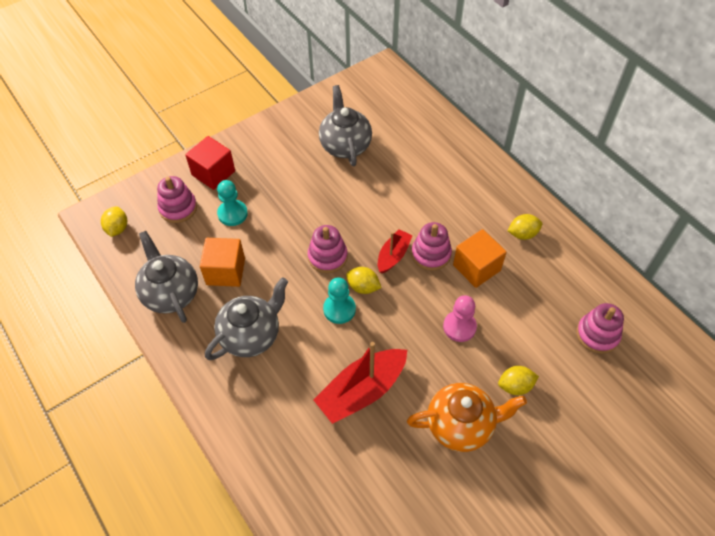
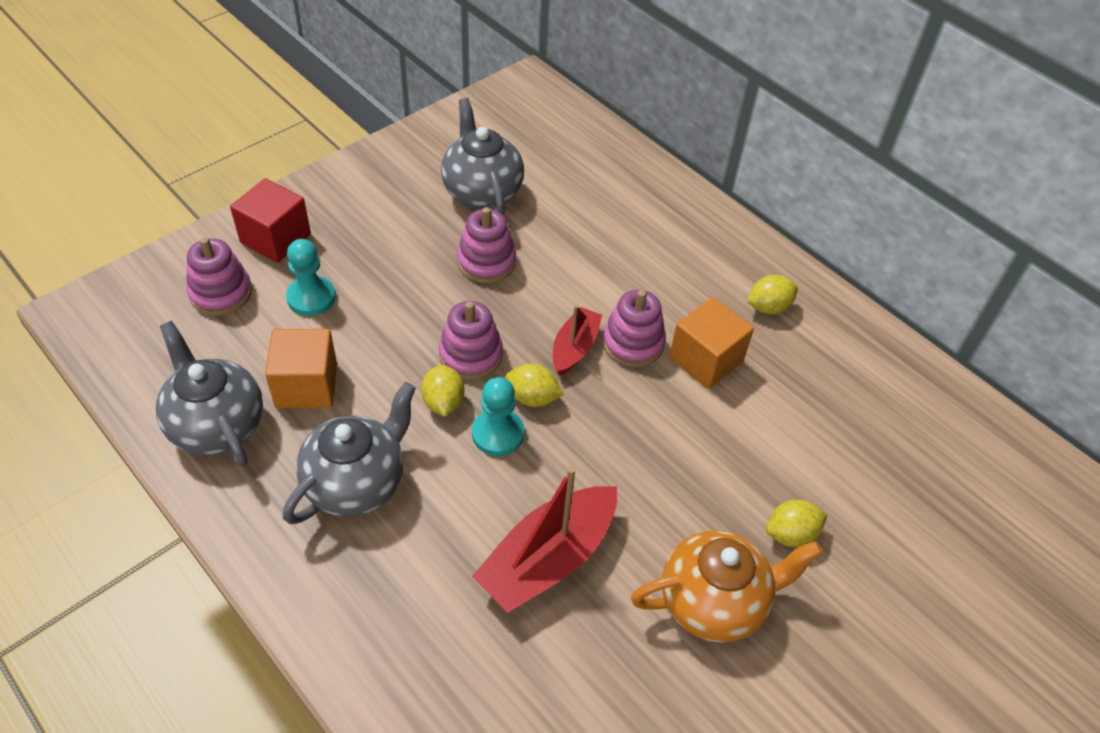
camera: 10 degrees left, 5 degrees down
yellow lemon [101,206,127,237] -> yellow lemon moved to [421,365,464,417]
pink pawn [443,295,477,342] -> none
pink stacking toy [576,303,624,354] -> pink stacking toy moved to [457,207,516,283]

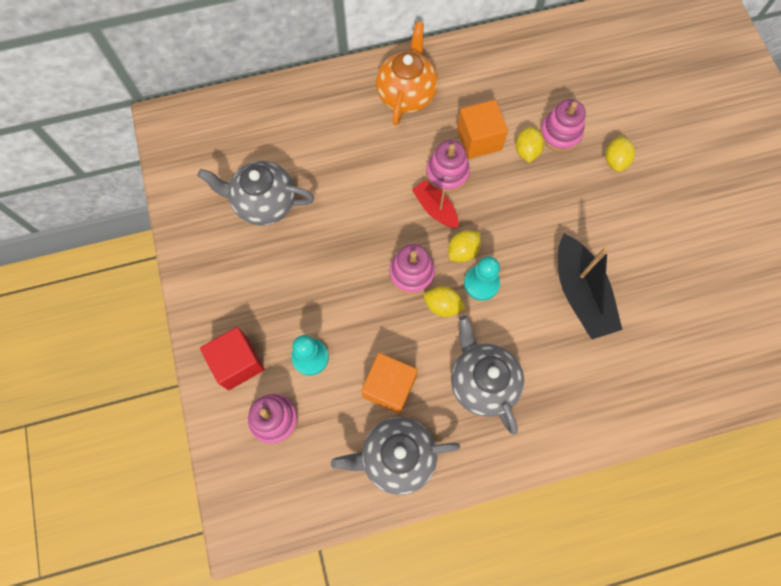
camera: 60 degrees left, 20 degrees up
pink stacking toy [457,207,516,283] -> pink stacking toy moved to [540,99,586,152]
red boat [472,466,617,613] -> black boat [558,234,622,339]
orange teapot [631,530,823,643] -> orange teapot moved to [376,22,438,125]
yellow lemon [747,275,798,314] -> yellow lemon moved to [515,126,544,163]

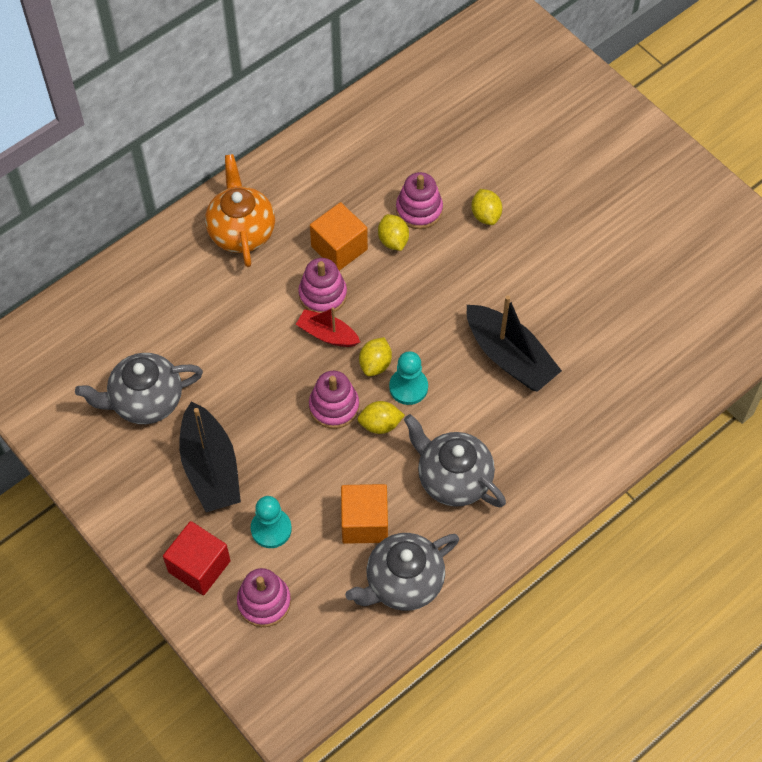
camera: 25 degrees left, 10 degrees down
none -> black boat [179,401,241,512]

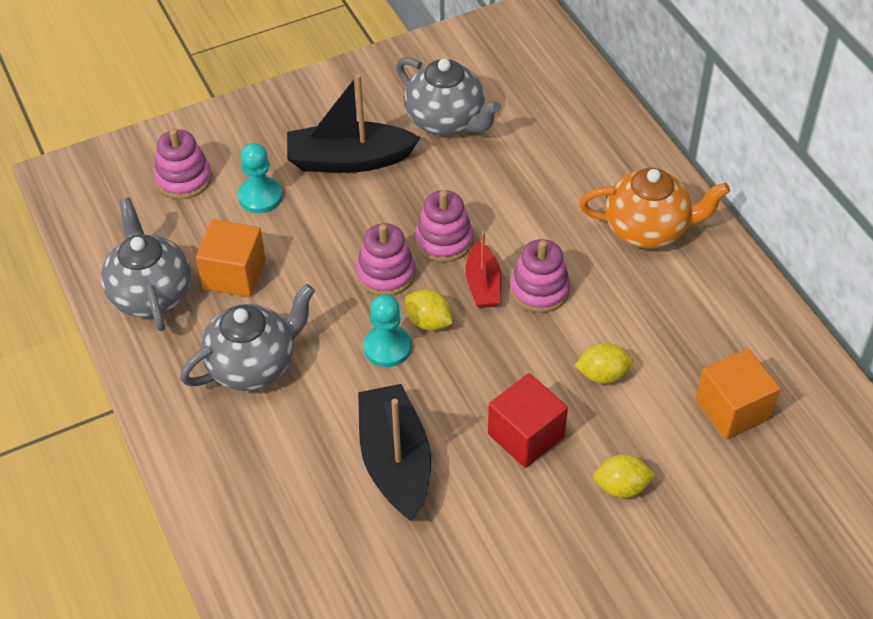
camera: 105 degrees right, 10 degrees down
grey teapot [75,353,203,424] -> grey teapot turned 135 degrees clockwise [396,57,501,136]
red cube [163,521,231,596] -> red cube moved to [488,373,568,468]
red boat [296,307,360,347] -> red boat turned 135 degrees clockwise [465,231,502,308]
orange cube [310,202,368,271] -> orange cube moved to [696,349,780,439]
yellow lemon [357,401,405,434] -> none
pink stacking toy [396,172,443,229] -> pink stacking toy moved to [415,190,473,262]
black boat [467,295,562,392] -> black boat turned 105 degrees clockwise [358,384,431,521]

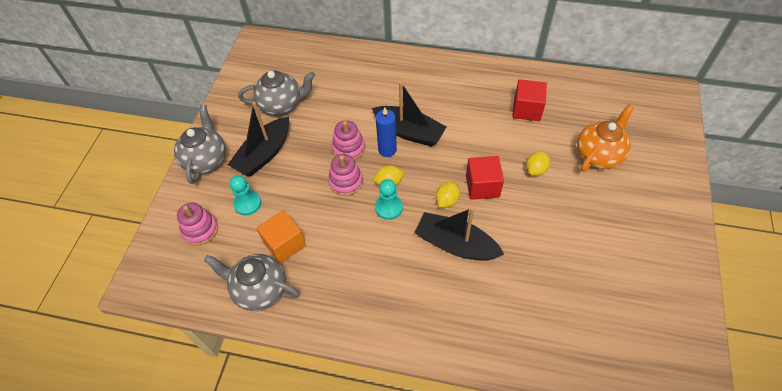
camera: 50 degrees left, 5 degrees up
grey teapot [180,284,315,391] -> grey teapot moved to [174,105,226,184]
red boat [465,231,502,308] -> blue candle [376,107,397,157]
pink stacking toy [510,239,570,313] -> black boat [372,81,446,147]
yellow lemon [574,343,633,384] -> yellow lemon moved to [436,182,460,207]
orange teapot [579,168,730,249] -> orange teapot moved to [577,104,634,172]
orange cube [696,349,780,439] -> red cube [512,79,547,121]

